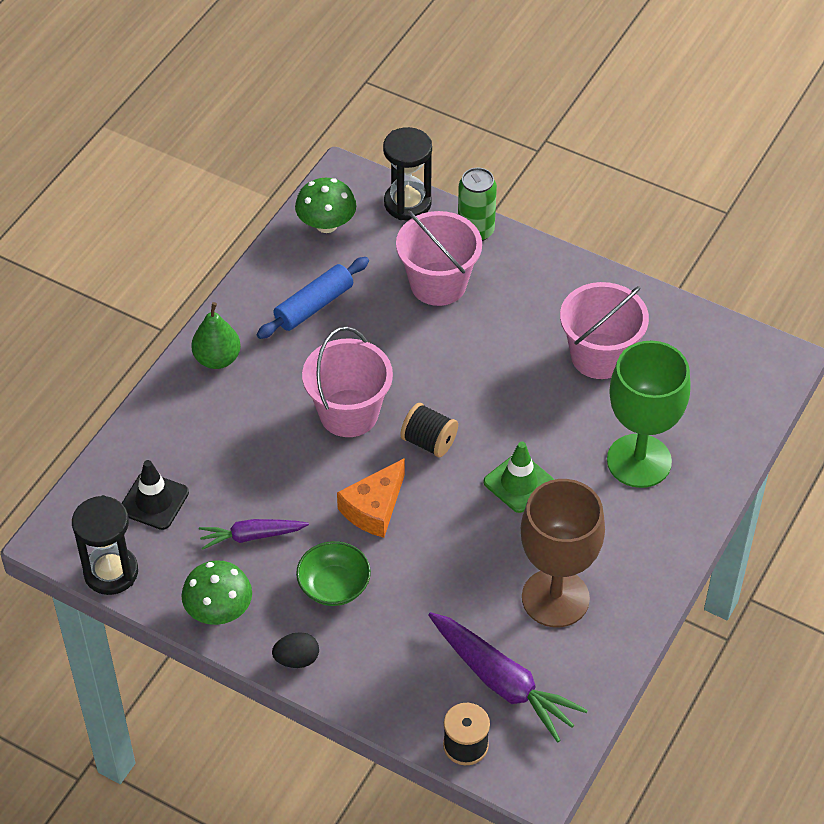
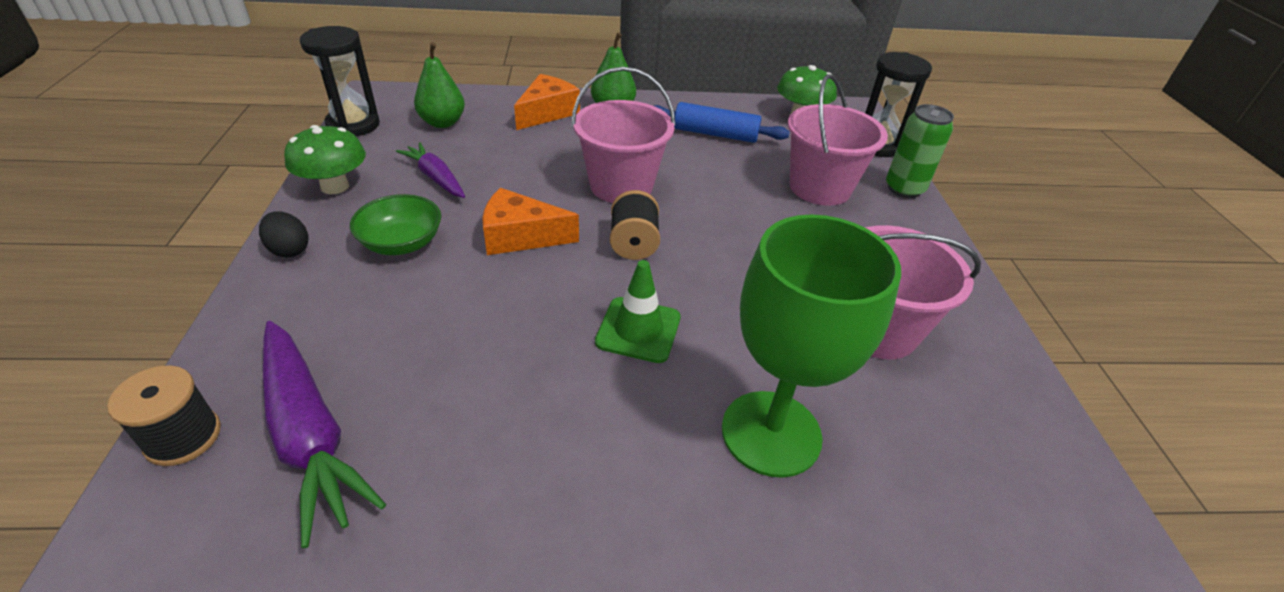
camera: 55 degrees right, 10 degrees down
black traffic cone [122,460,189,530] -> green pear [414,42,465,128]
purple carrot [428,612,588,742] -> purple carrot turned 45 degrees counterclockwise [263,321,386,548]
brown goblet [521,479,605,627] -> none
none -> orange cheese [514,74,580,130]

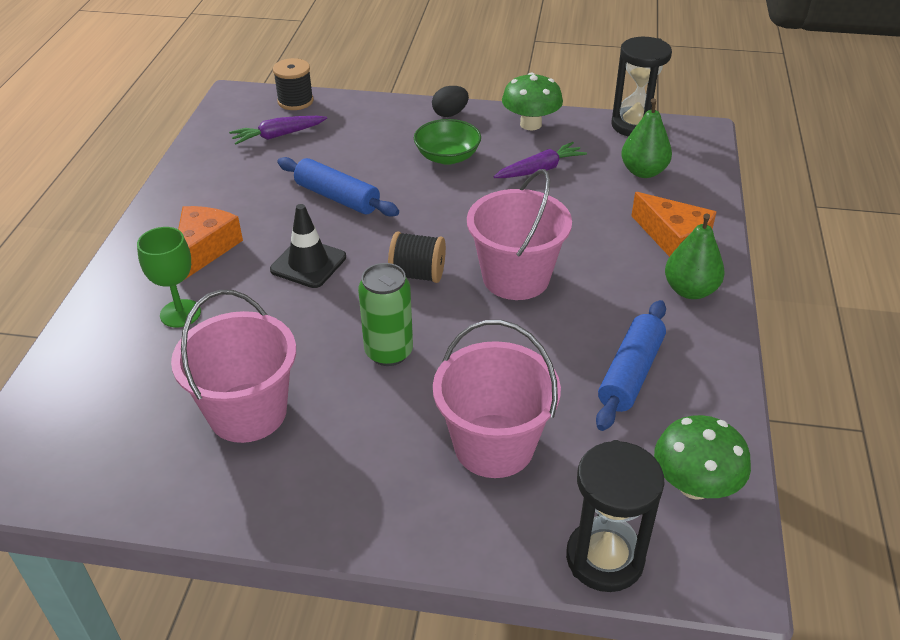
camera: 105 degrees right, 0 degrees up
purple carrot [263,321,386,548] -> purple carrot [229,116,327,145], size x0.60
orange cheese [482,188,579,255] -> orange cheese moved to [178,206,243,281]
green traffic cone [595,260,681,363] -> black traffic cone [270,204,346,288]
green goblet [722,214,901,478] -> green goblet [137,227,201,328], size x0.54
green can [886,104,954,198] -> green can moved to [358,263,413,366]
none -> blue rolling pin [277,157,399,217]

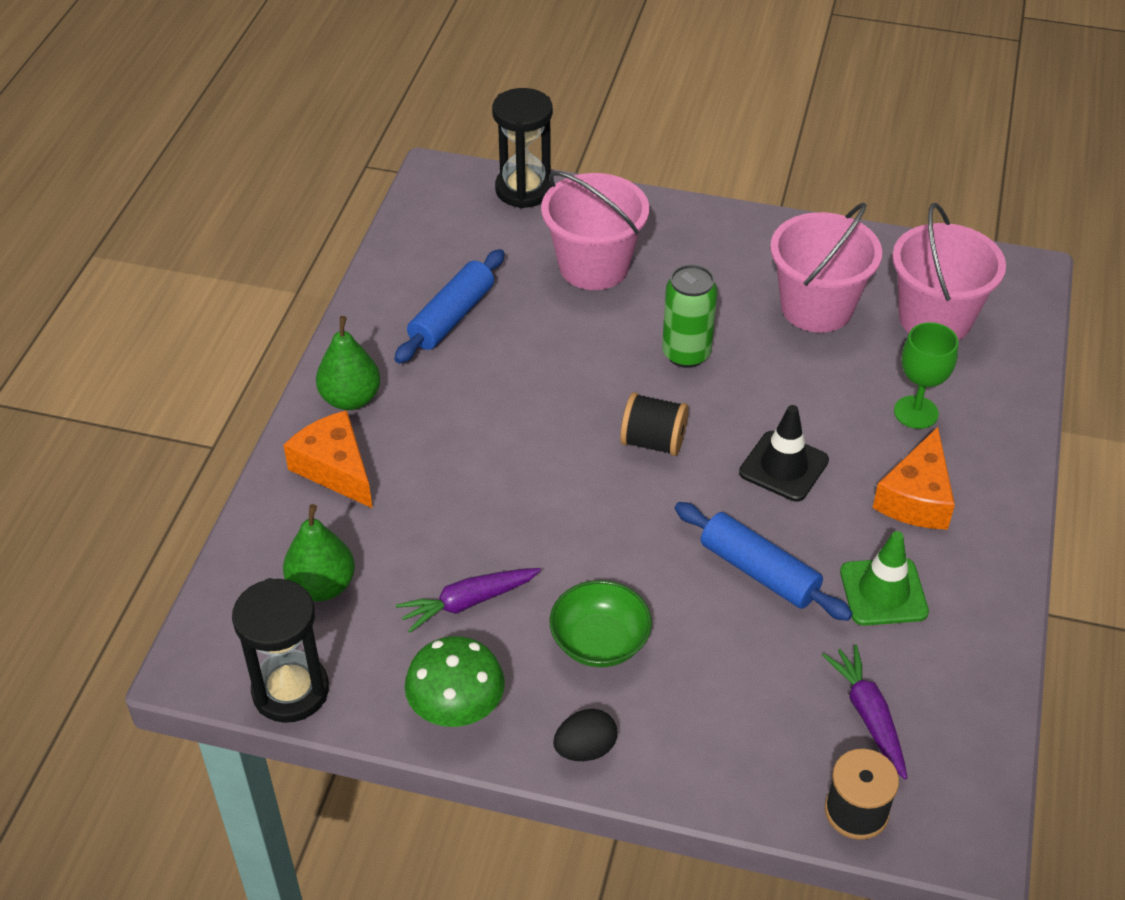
camera: 175 degrees left, 5 degrees up
purple carrot [229,116,327,145] -> purple carrot turned 90 degrees counterclockwise [822,644,907,779]
pink bucket [467,169,572,300] -> pink bucket moved to [892,203,1006,340]
green mushroom [654,415,751,500] -> none
none -> green traffic cone [840,531,929,626]

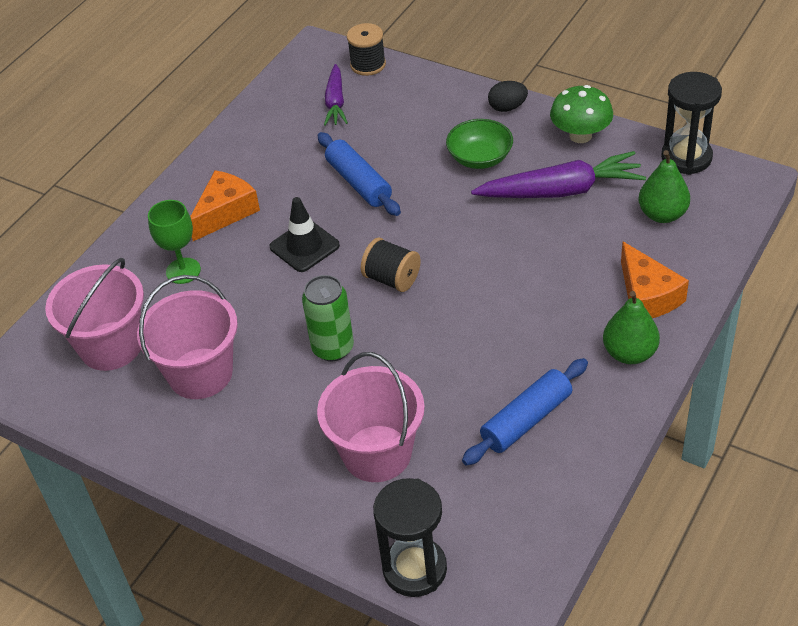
camera: 160 degrees left, 0 degrees up
purple carrot [396,568,541,633] -> purple carrot [471,151,646,198], size x1.67
green traffic cone [840,531,929,626] -> none

